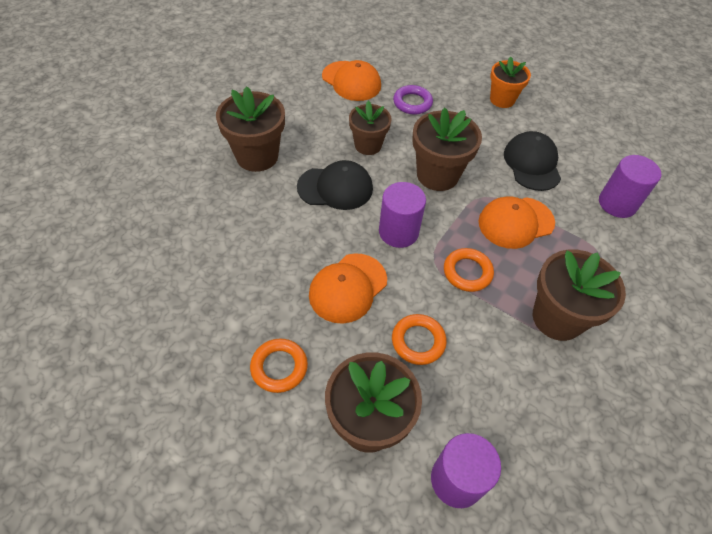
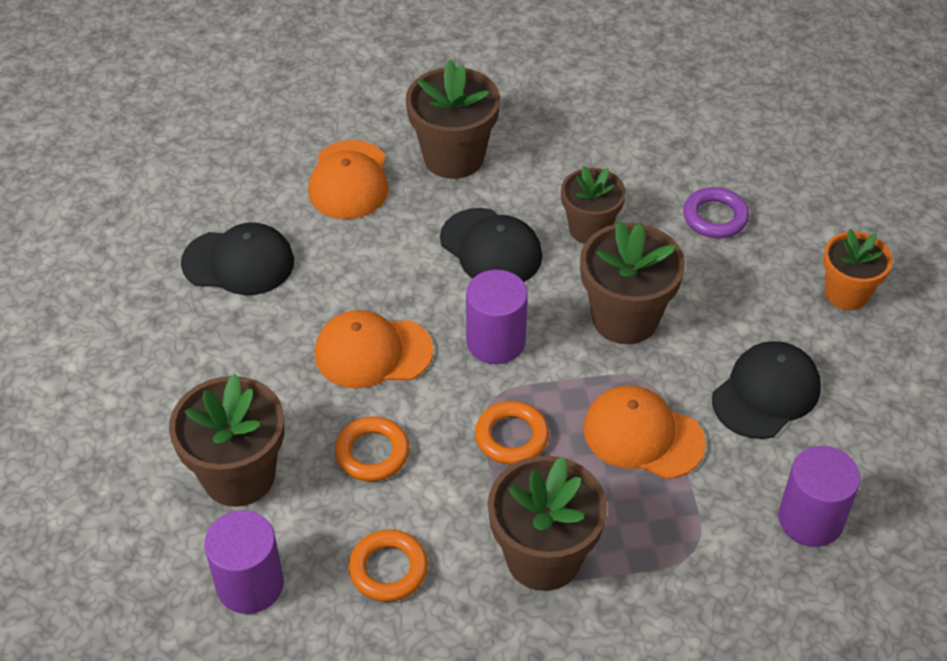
camera: 50 degrees right, 5 degrees down
orange ring [250,339,308,393] -> orange ring moved to [348,529,428,602]
orange cap [322,60,381,101] -> orange cap moved to [308,140,389,219]
none -> black cap [181,222,294,295]

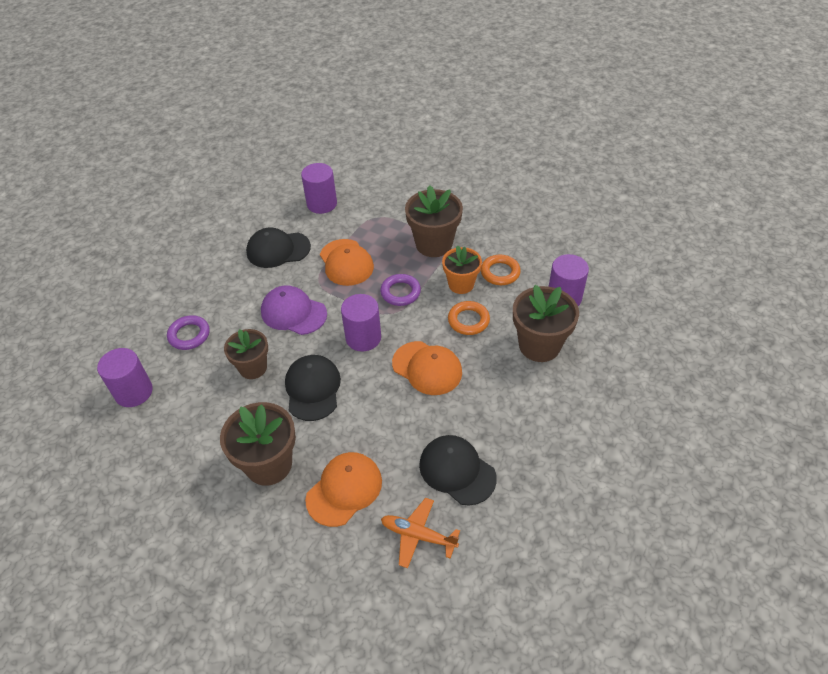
camera: 140 degrees left, 0 degrees up
orange ring [475,401,549,465] -> purple ring [380,274,421,306]
brown flower pot [580,220,685,344] -> purple cap [261,285,327,335]
orange flower pot [823,229,893,310] -> orange flower pot moved to [442,245,482,294]
none -> purple cylinder [97,348,153,407]
none -> orange plane [381,498,460,568]

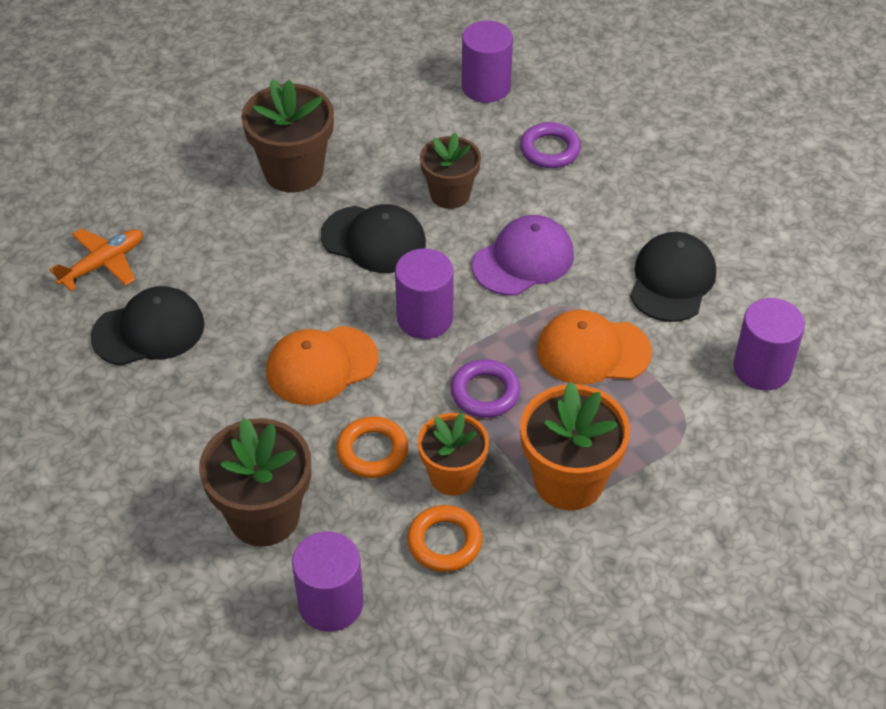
camera: 115 degrees right, 0 degrees up
orange cap [305,452,382,527] -> none
brown flower pot [405,185,463,257] -> orange flower pot [520,382,630,510]

